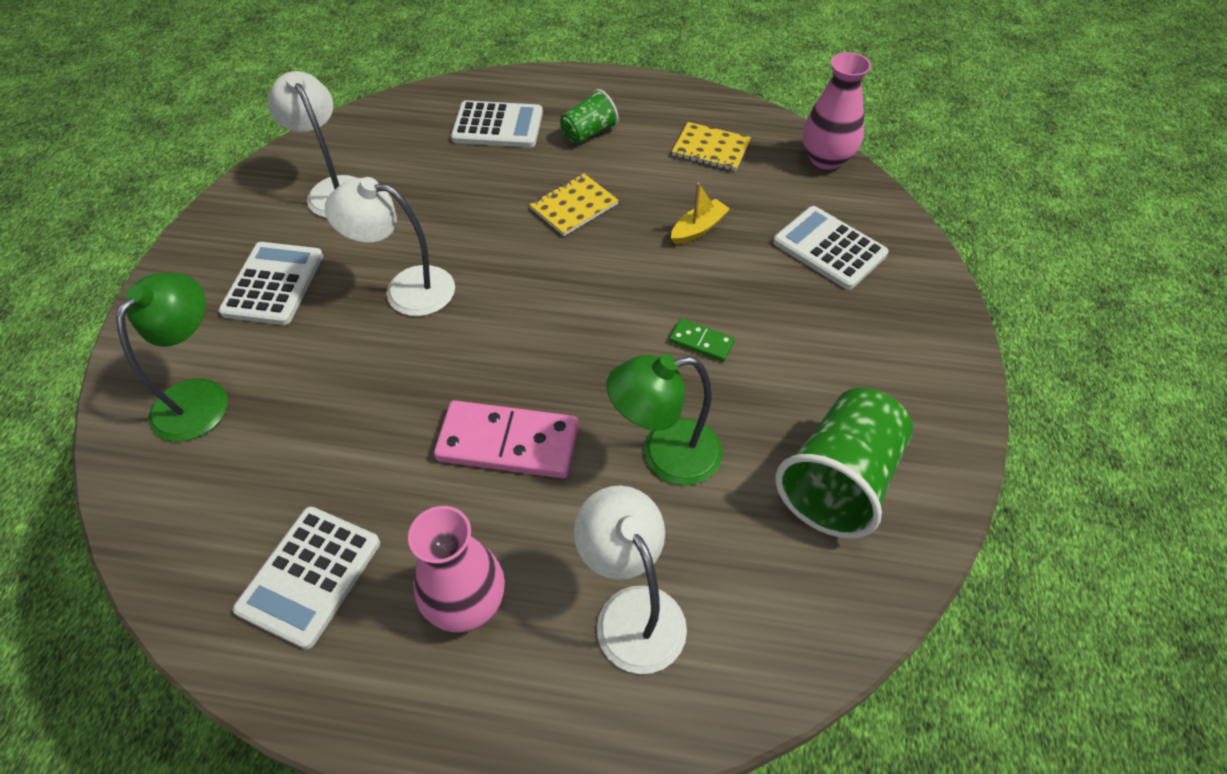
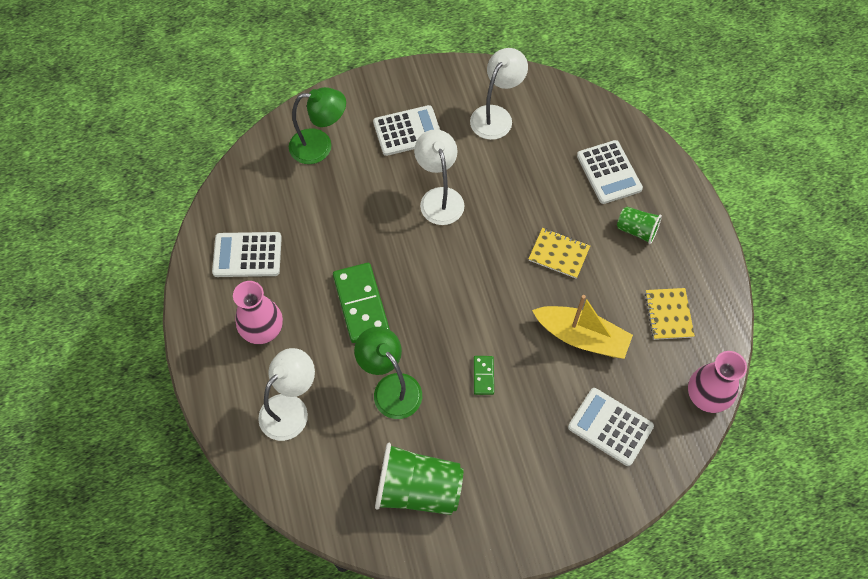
camera: 65 degrees right, 10 degrees up
pink domino [434,400,579,478] -> green domino [333,263,390,343]
yellow boat [671,183,730,245] -> yellow boat [532,295,633,359], size x1.86
white calculator [773,206,889,290] -> white calculator turned 75 degrees counterclockwise [568,388,654,466]

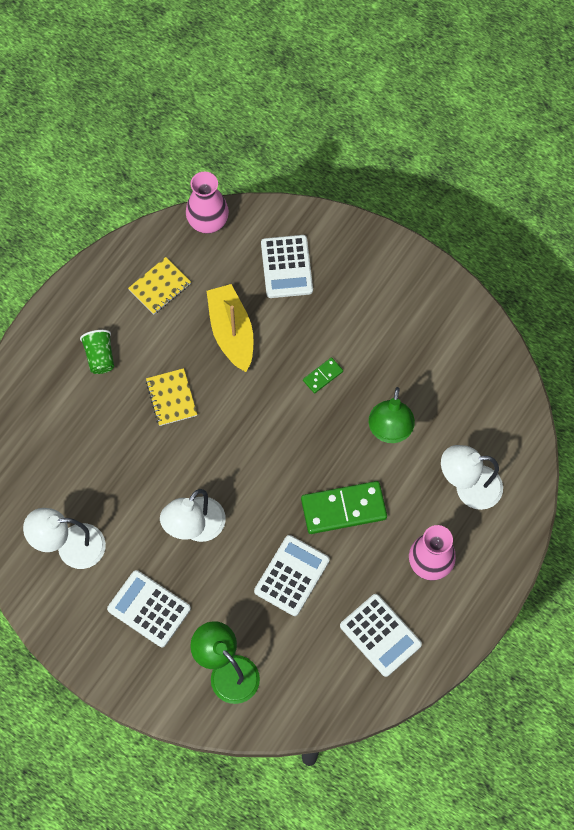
camera: 130 degrees left, 5 degrees up
green domino [333,263,390,343] -> green domino turned 45 degrees clockwise [301,481,387,534]
green cup [375,443,463,515] -> none
white calculator [577,140,643,204] -> white calculator moved to [254,535,330,616]

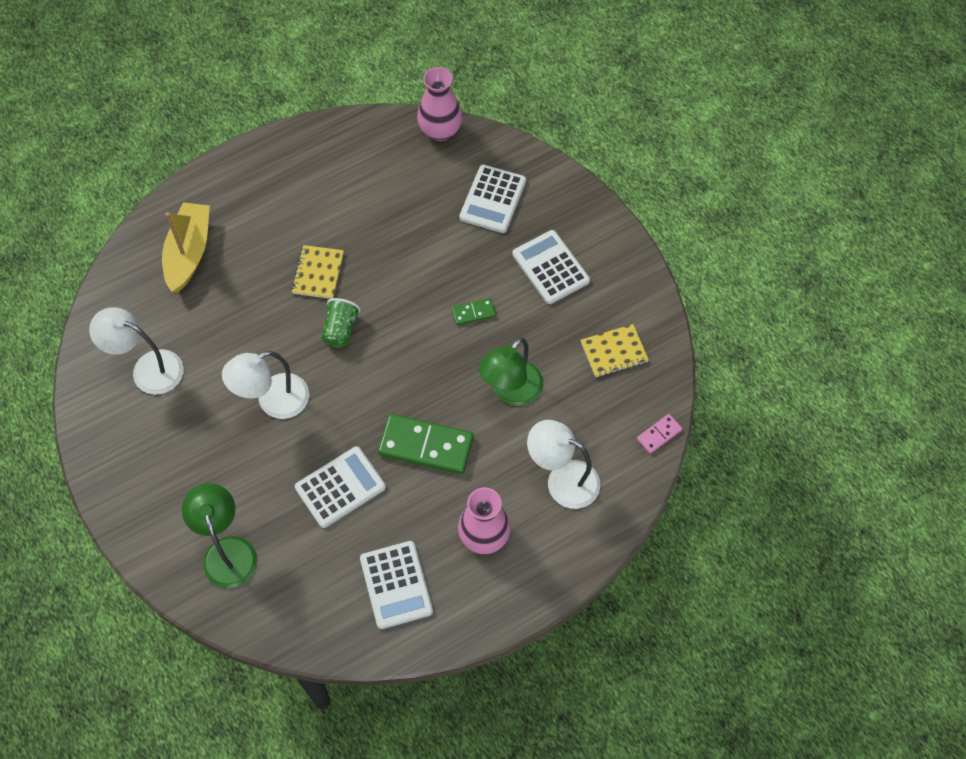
camera: 25 degrees right, 5 degrees down
green cup [80,330,114,374] -> green cup moved to [322,298,360,347]
white calculator [107,570,191,647] -> white calculator moved to [513,230,590,304]
yellow notebook [128,257,191,314] -> yellow notebook moved to [581,324,649,378]
yellow boat [207,284,254,372] -> yellow boat moved to [162,202,210,292]
none -> pink domino [637,414,682,454]

